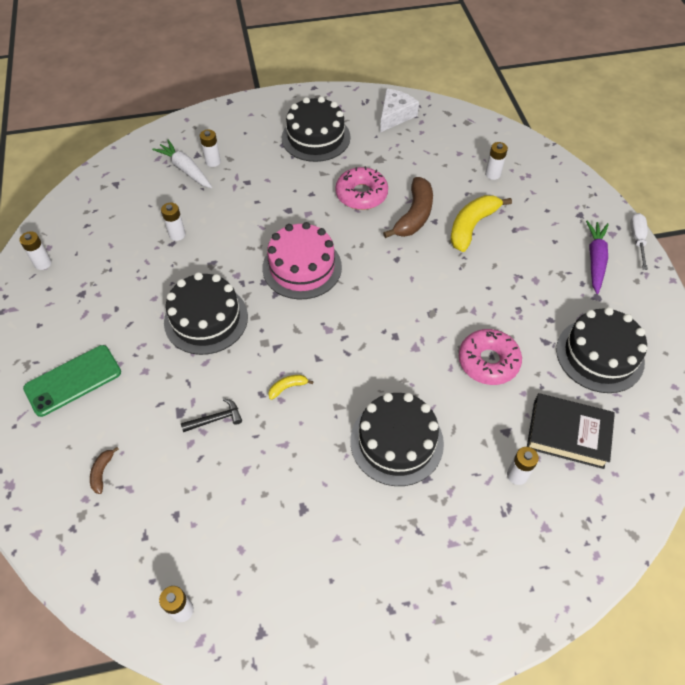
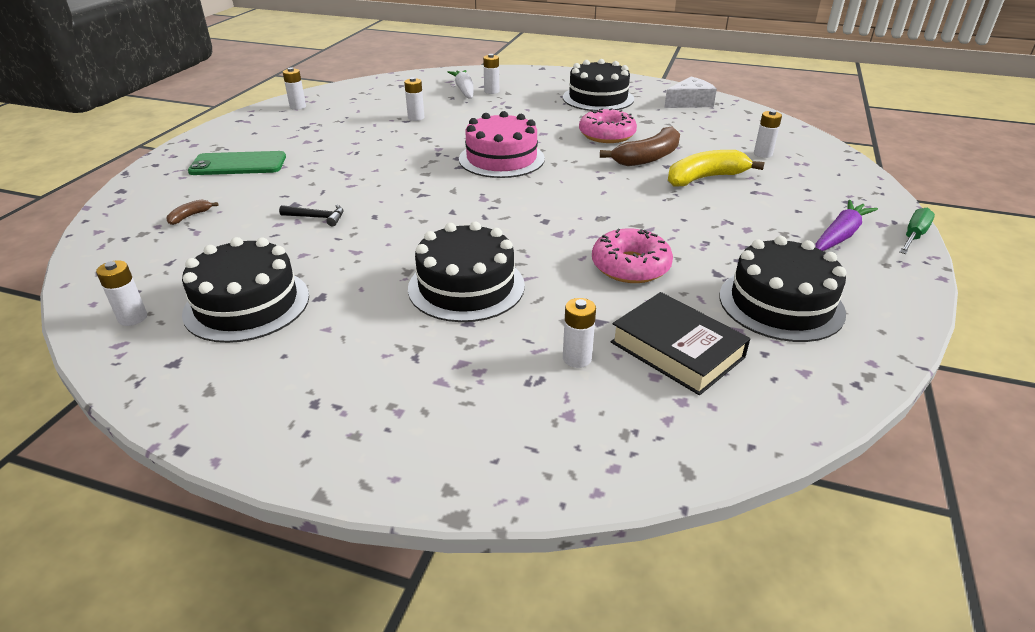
camera: 30 degrees right, 20 degrees down
black cake [164,272,248,355] -> black cake moved to [182,237,309,343]
yellow banana [268,375,314,400] -> none
white screwdriver [630,213,648,270] -> green screwdriver [899,208,935,254]

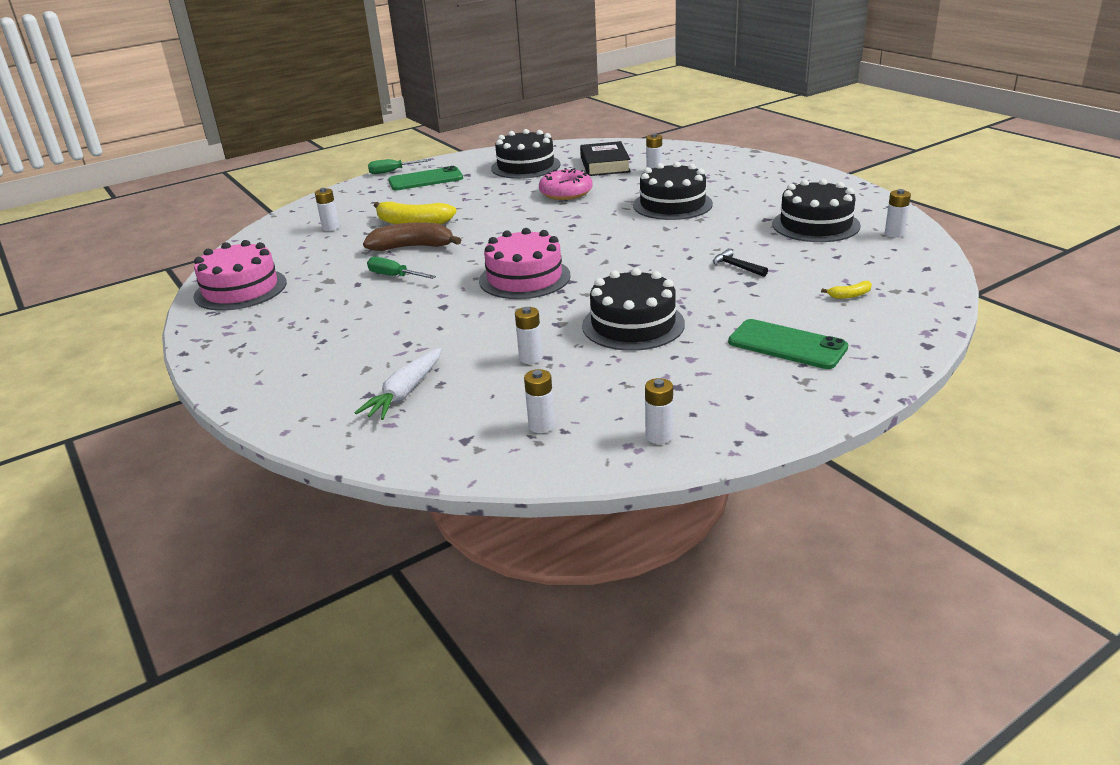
camera: 140 degrees left, 5 degrees down
brown banana [166,199,218,225] -> yellow banana [821,281,872,299]
white battery [483,54,499,94] -> white battery moved to [524,369,555,433]
black cake [563,59,634,111] -> black cake moved to [582,268,685,351]
pink donut [579,108,637,143] -> green screwdriver [367,257,436,279]
white cheese [664,77,717,108] -> pink cake [194,240,287,311]
purple carrot [815,200,878,251] -> green phone [388,166,463,190]

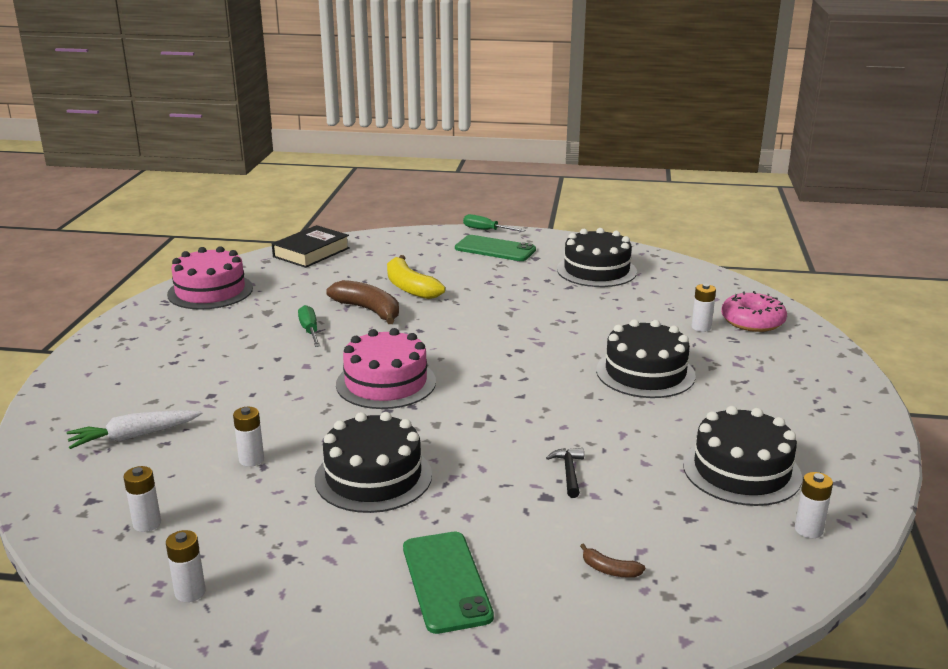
camera: 40 degrees right, 5 degrees down
white battery [315,188,340,231] -> none
pink donut [539,168,592,200] -> pink donut moved to [721,291,787,332]
black book [580,141,631,176] -> black book moved to [272,225,350,268]
yellow banana [821,281,872,299] -> brown banana [580,543,645,578]

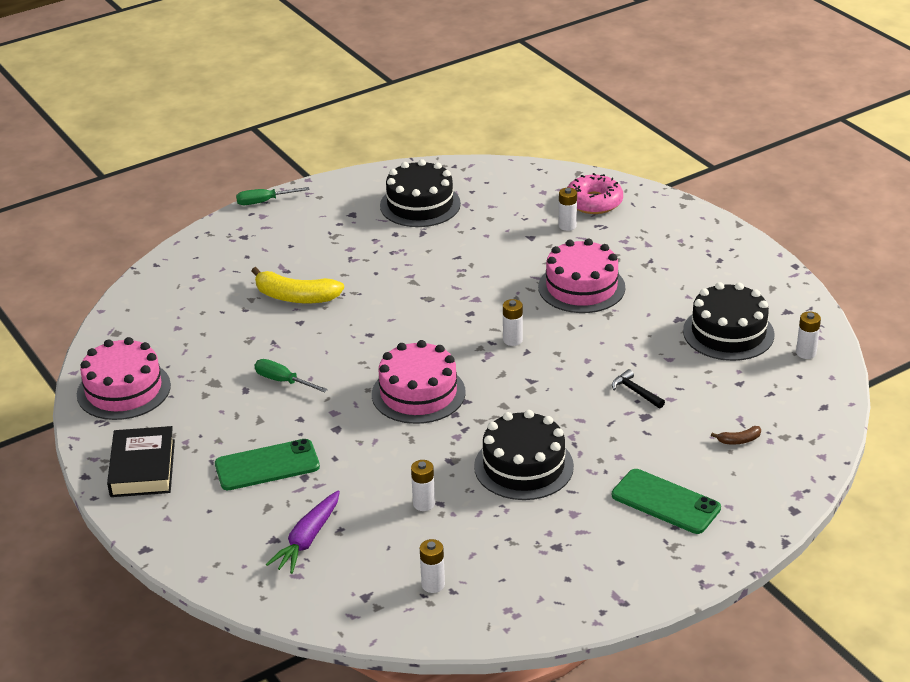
camera: 40 degrees left, 10 degrees up
white carrot [66,410,203,449] -> purple carrot [266,490,340,574]
white battery [166,530,206,602] -> white battery moved to [503,299,523,346]
black book [272,225,350,268] -> black book moved to [107,426,175,497]
brown banana [326,280,399,324] -> none
green phone [455,235,536,261] -> green phone moved to [215,439,320,490]
black cake [596,319,696,398] -> pink cake [538,239,625,313]

